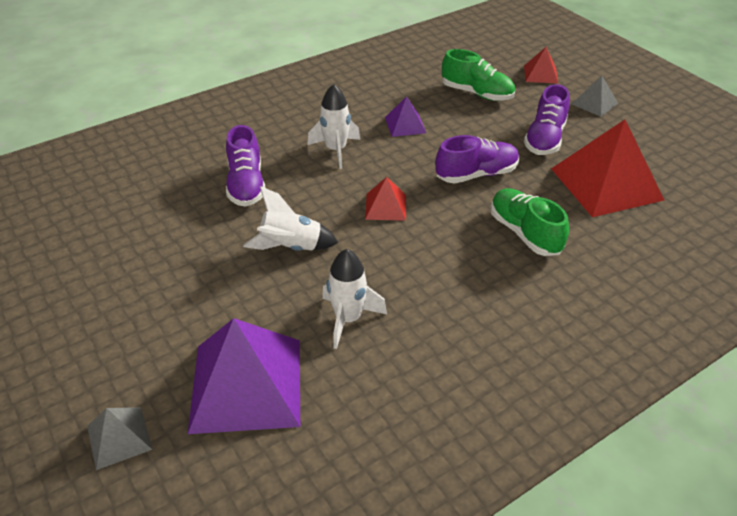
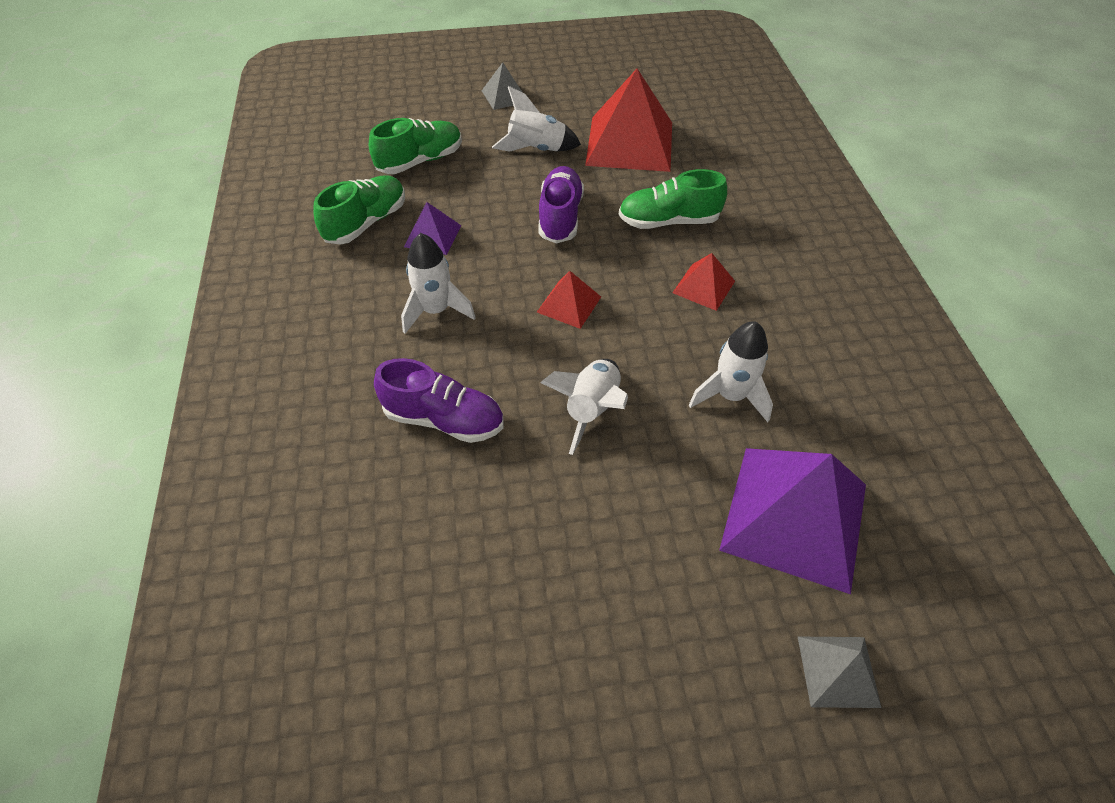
camera: 65 degrees left, 10 degrees up
red pyramid [524,47,559,84] -> red pyramid moved to [672,253,735,311]
purple shoe [524,84,570,155] -> white rocket [492,86,581,152]
none -> green shoe [313,175,405,244]

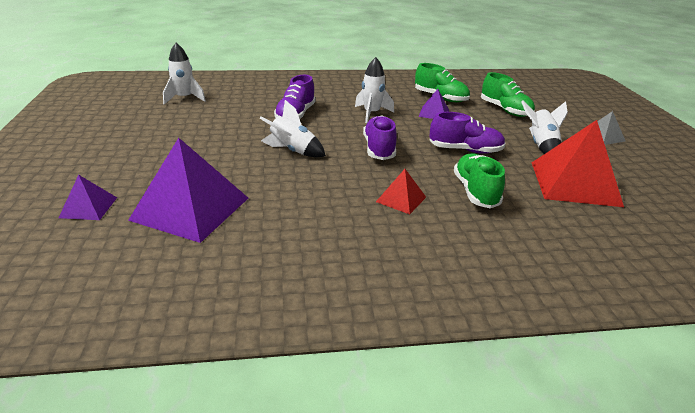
camera: 90 degrees right, 20 degrees down
red pyramid [537,271,601,329] -> purple shoe [363,115,397,160]
white rocket [689,321,773,422] -> white rocket moved to [163,43,206,105]
grey pyramid [798,637,881,708] -> purple pyramid [59,175,117,220]

